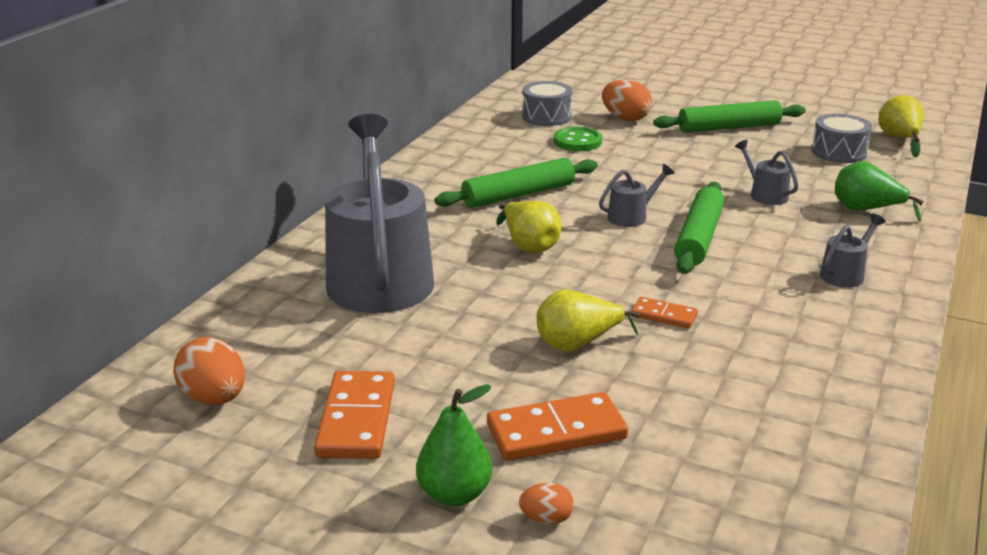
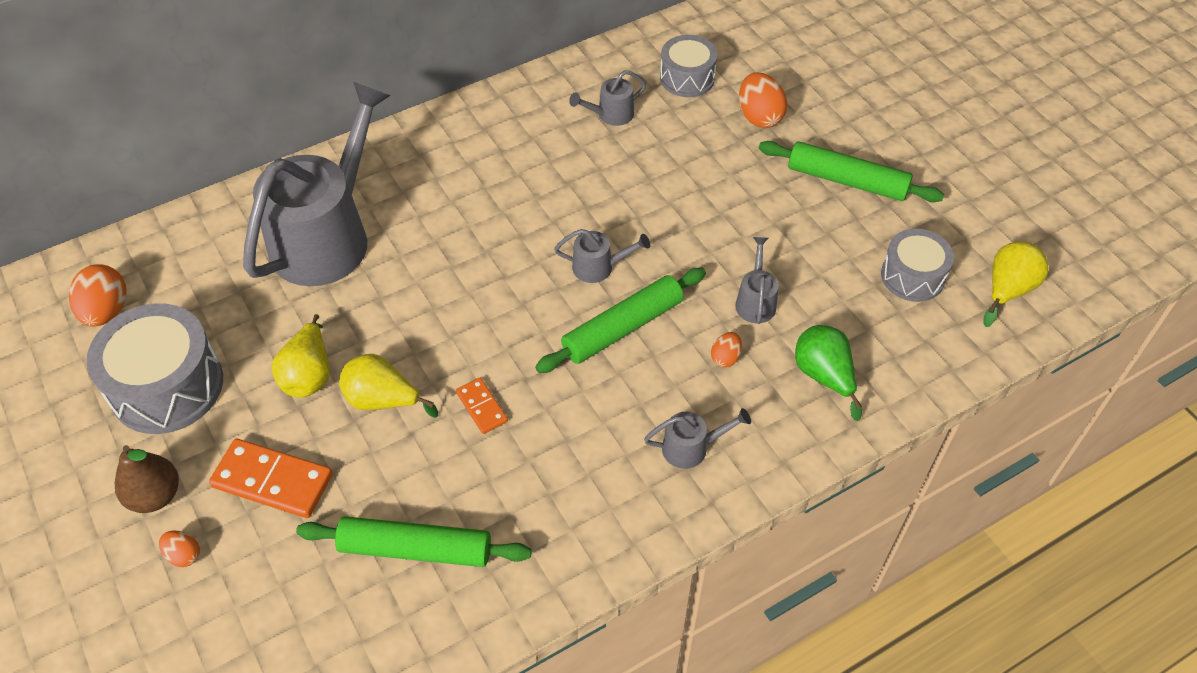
camera: 35 degrees right, 25 degrees up
orange domino [314,371,395,459] -> grey drum [86,303,223,434]
green pear [416,384,492,506] -> brown pear [115,445,179,513]
green rolling pin [435,158,598,208] -> green rolling pin moved to [296,516,532,567]
yellow pear [496,201,561,253] -> yellow pear moved to [272,314,330,398]
green button [554,127,602,151] -> none
none -> grey watering can [569,70,646,126]
none -> orange egg [711,332,742,367]

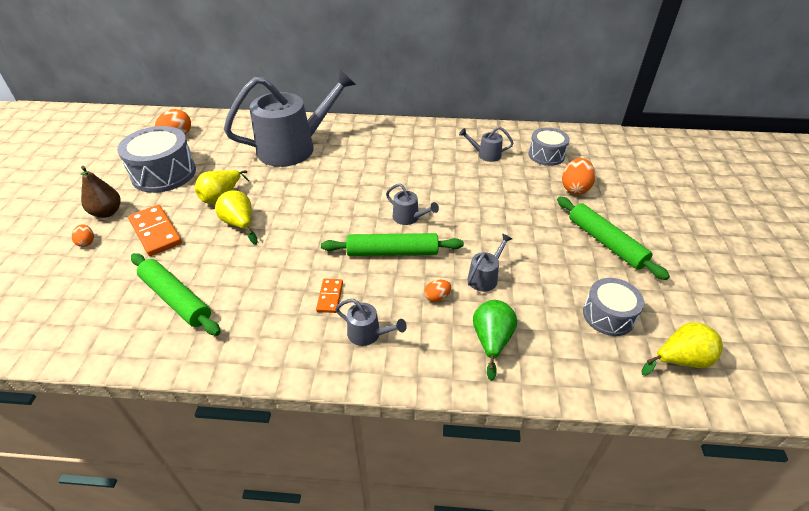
camera: 35 degrees right, 10 degrees down
orange domino [456,378,508,434] -> orange domino moved to [316,278,343,313]

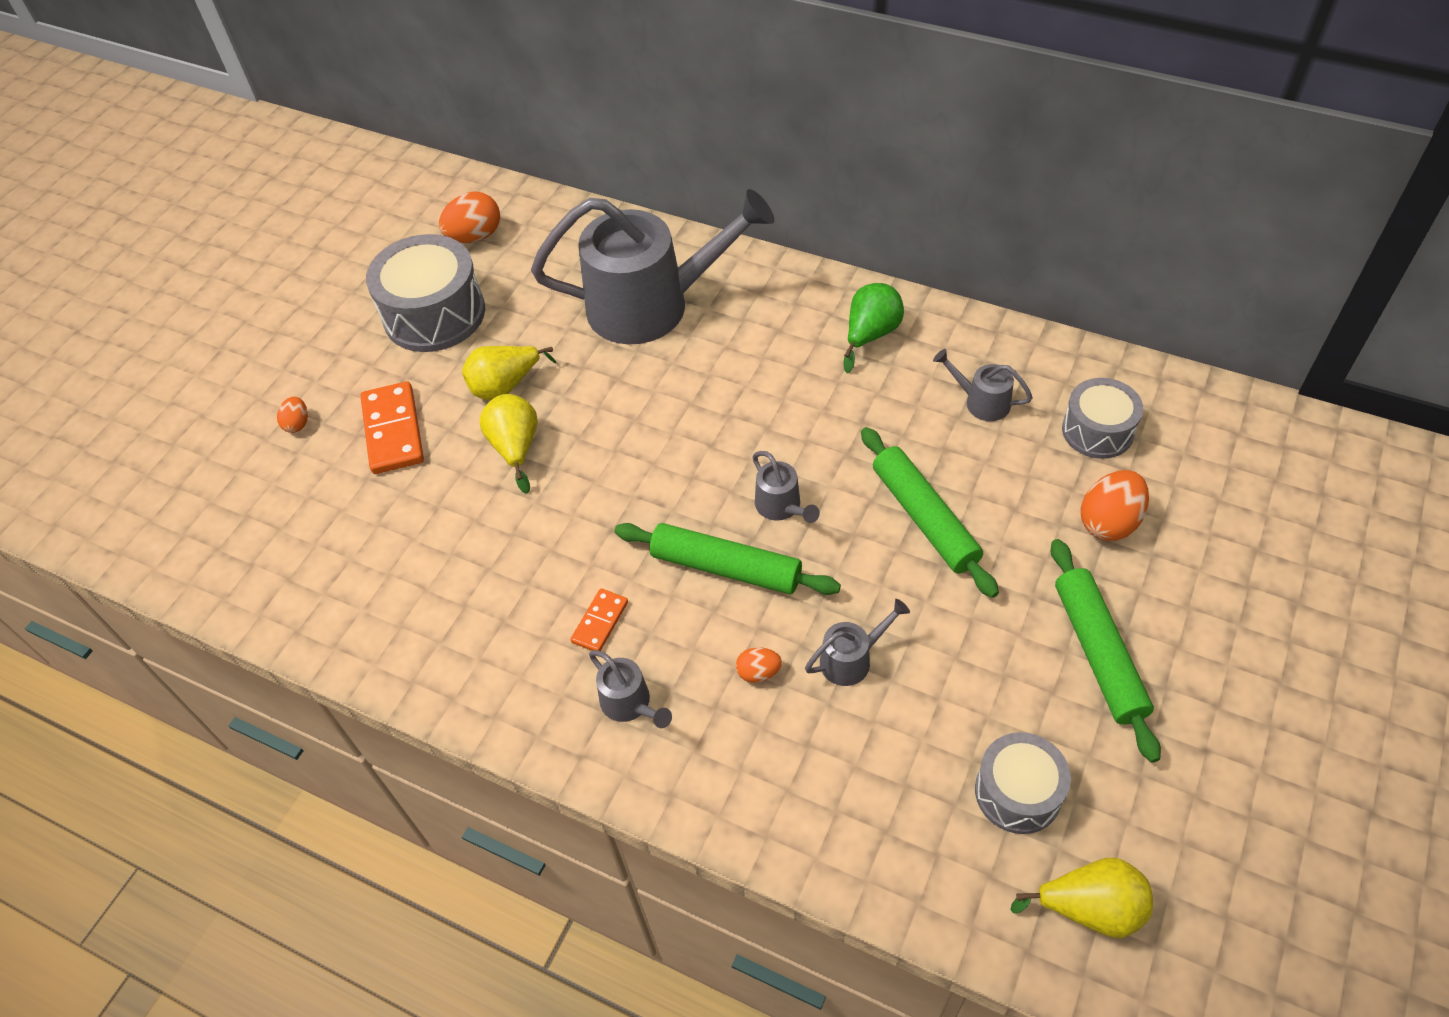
camera: 25 degrees right, 10 degrees up
brown pear [81,166,121,218] -> none
green rolling pin [131,253,221,336] -> green rolling pin moved to [861,427,999,598]
green pear [473,300,517,381] -> green pear moved to [843,283,904,373]

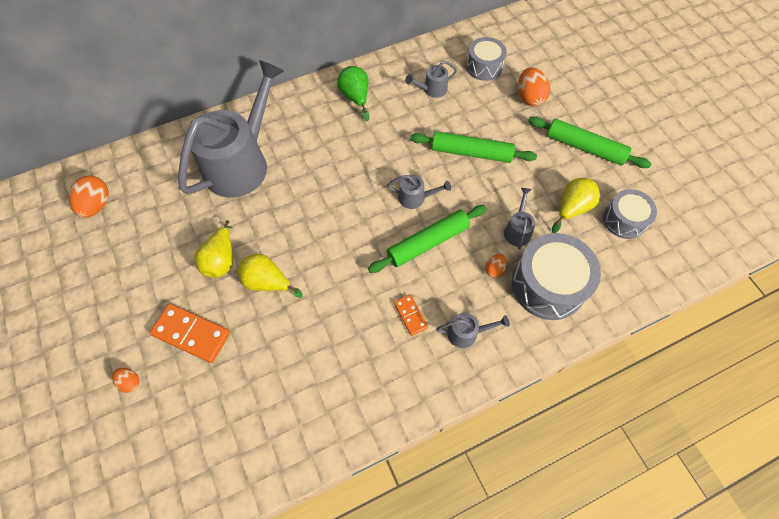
camera: 55 degrees left, 10 degrees up
grey drum [366,234,485,352] -> grey drum moved to [512,233,601,320]
yellow pear [1010,858,1153,938] -> yellow pear moved to [552,178,600,233]

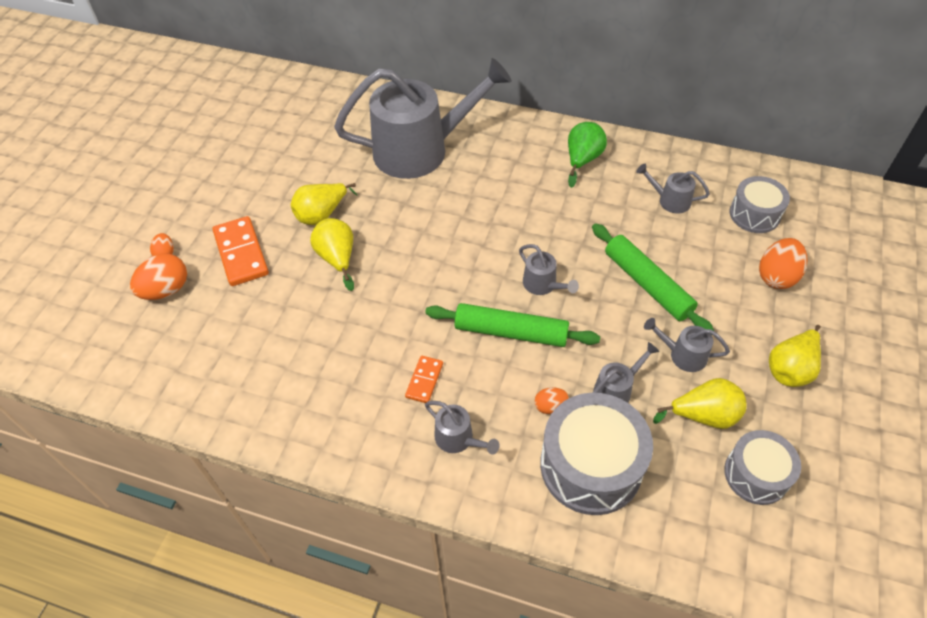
camera: 45 degrees right, 10 degrees down
orange egg [69,175,109,217] -> orange egg moved to [130,253,187,300]
green rolling pin [528,116,651,168] -> yellow pear [769,325,821,387]
none -> grey watering can [644,318,730,372]

